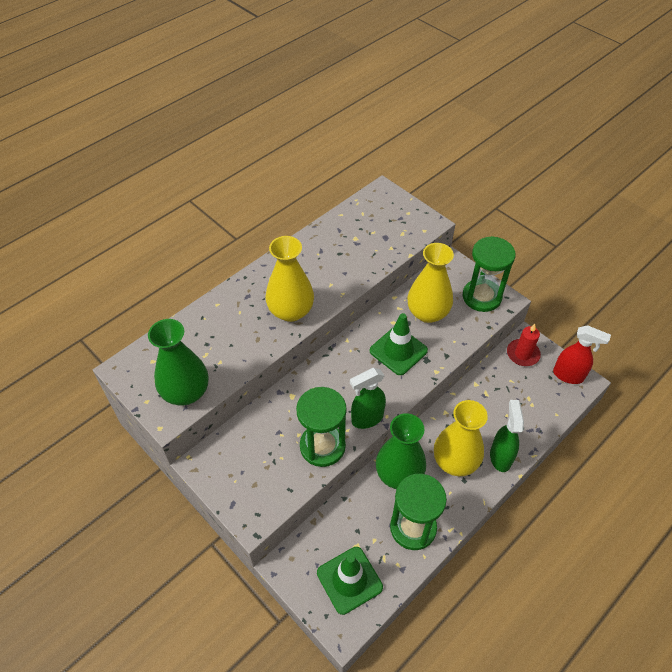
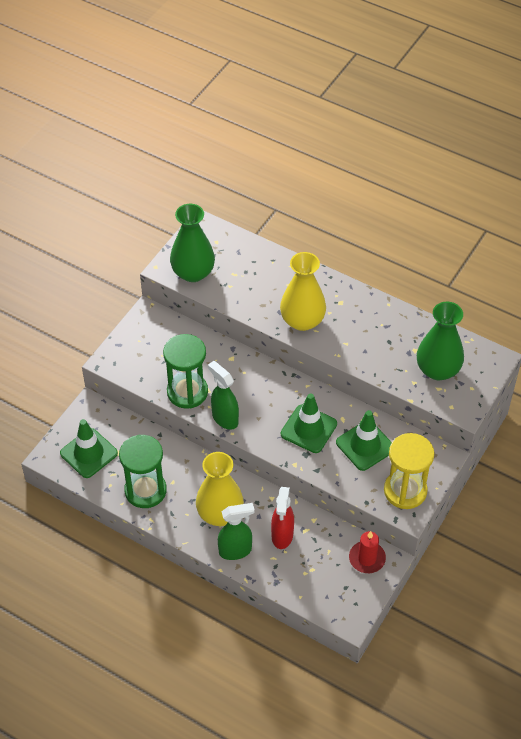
camera: 75 degrees right, 0 degrees up
green vase [376,413,426,489] -> green vase moved to [417,302,464,380]
yellow vase [407,243,454,323] -> green traffic cone [336,410,392,471]
green hourglass [463,236,515,312] -> yellow hourglass [384,433,434,509]
red spray bottle [553,325,611,384] -> red spray bottle moved to [271,487,294,549]

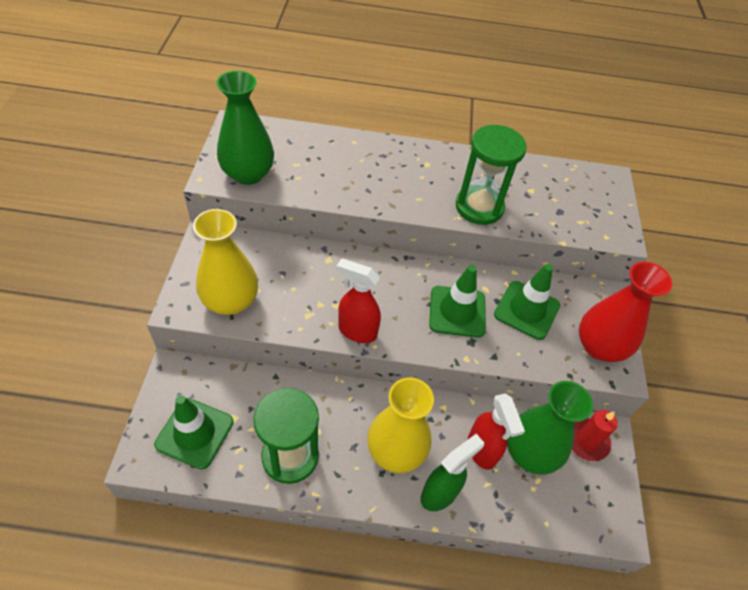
camera: 30 degrees left, 0 degrees up
green hourglass [163,334,208,409] -> green hourglass moved to [456,125,527,225]
green spray bottle [208,361,239,429] -> red spray bottle [336,258,381,343]
yellow vase [280,252,326,331] -> yellow vase moved to [193,209,258,315]
yellow hourglass [384,433,434,509] -> red vase [579,262,672,362]
green vase [417,302,464,380] -> green vase moved to [507,381,593,475]

